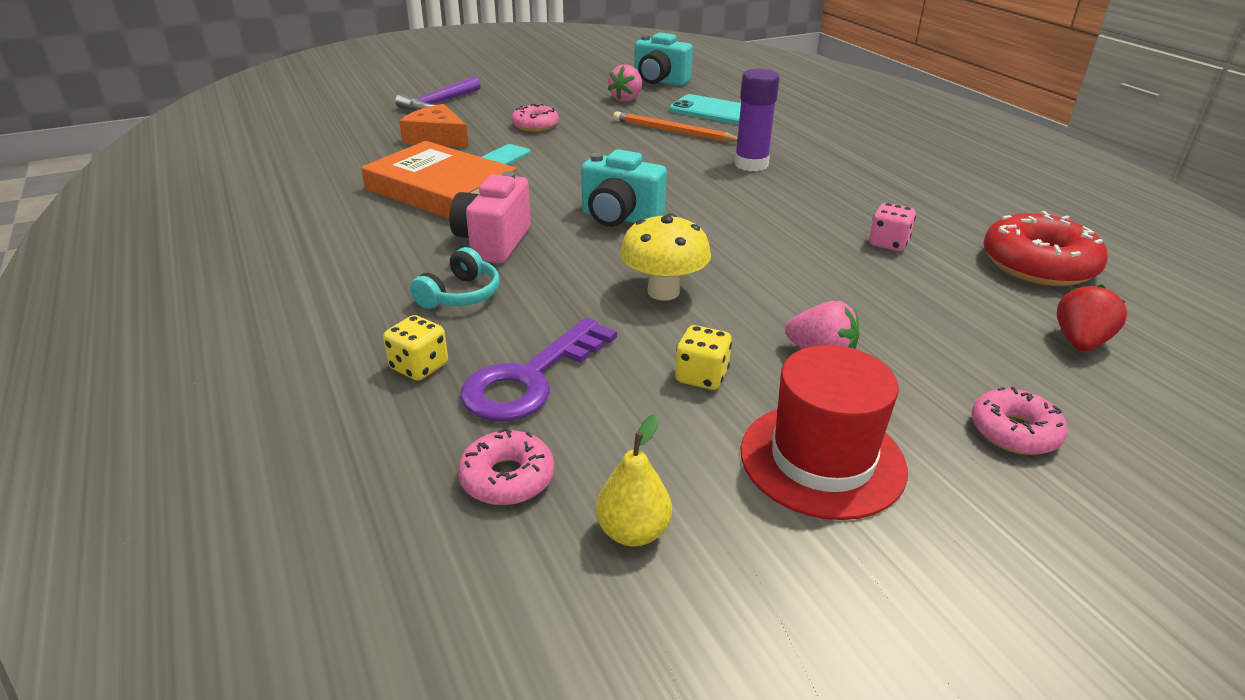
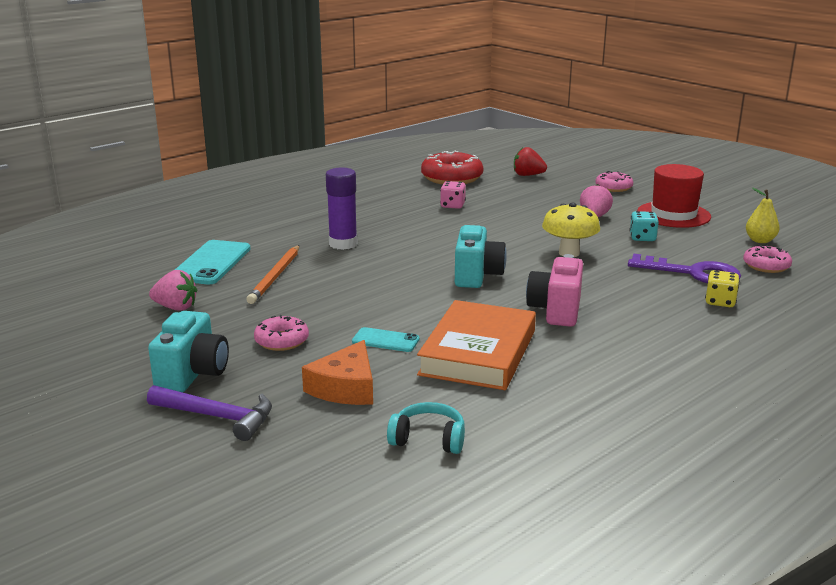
camera: 105 degrees left, 10 degrees down
turquoise headphones [410,247,500,309] -> turquoise headphones moved to [387,402,465,454]
pink camera [449,171,531,264] -> pink camera turned 105 degrees clockwise [526,254,583,327]
turquoise camera [634,32,693,86] -> turquoise camera moved to [148,311,229,392]
yellow dice [675,325,732,390] -> turquoise dice [630,211,659,241]

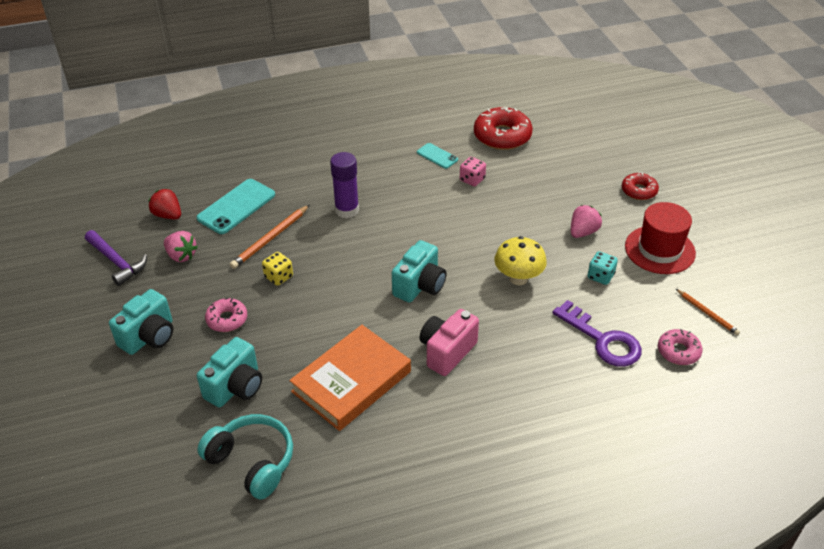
camera: 25 degrees right, 20 degrees up
purple hammer [147,385,272,441] -> purple hammer moved to [85,230,147,286]
orange cheese [302,340,373,405] -> turquoise camera [197,337,262,408]
turquoise phone [352,327,420,352] -> turquoise phone moved to [417,143,458,169]
turquoise headphones [387,402,465,454] -> turquoise headphones [197,414,293,499], size x1.57
red strawberry [514,147,547,176] -> red strawberry moved to [149,188,181,220]
pink donut [595,171,633,192] -> red donut [622,172,659,200]
yellow dice [705,270,740,307] -> yellow dice moved to [262,252,293,286]
yellow pear [746,188,780,243] -> orange pencil [676,289,740,335]

